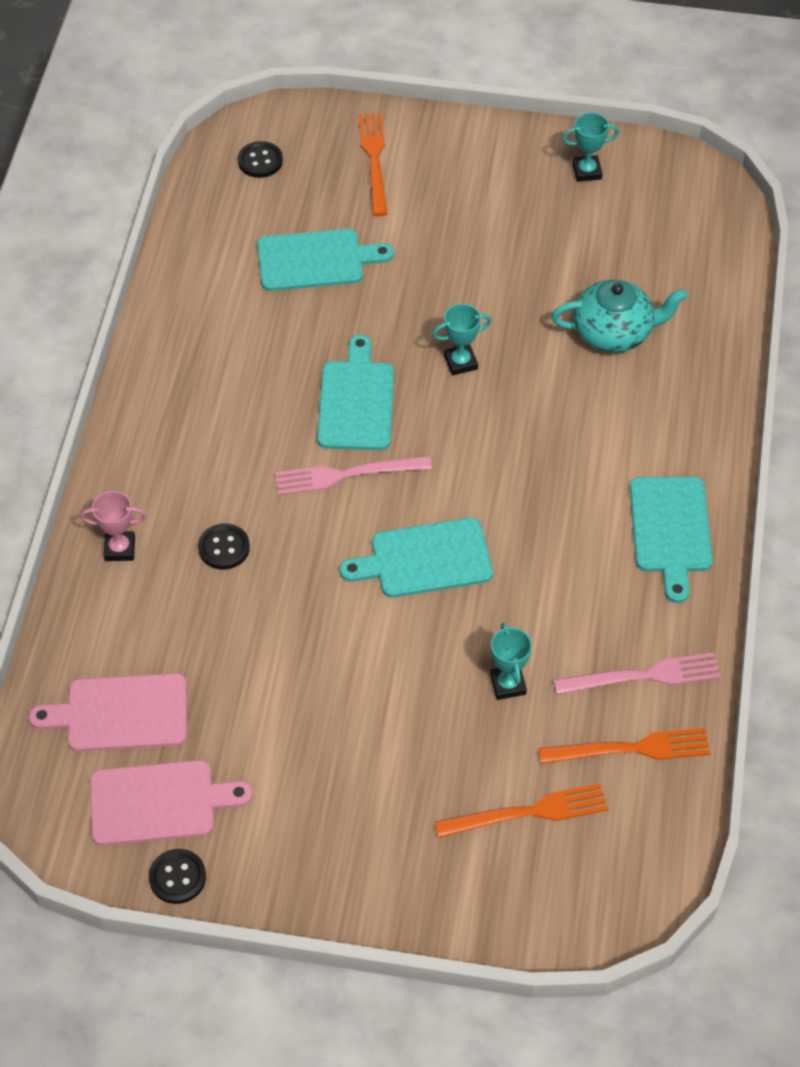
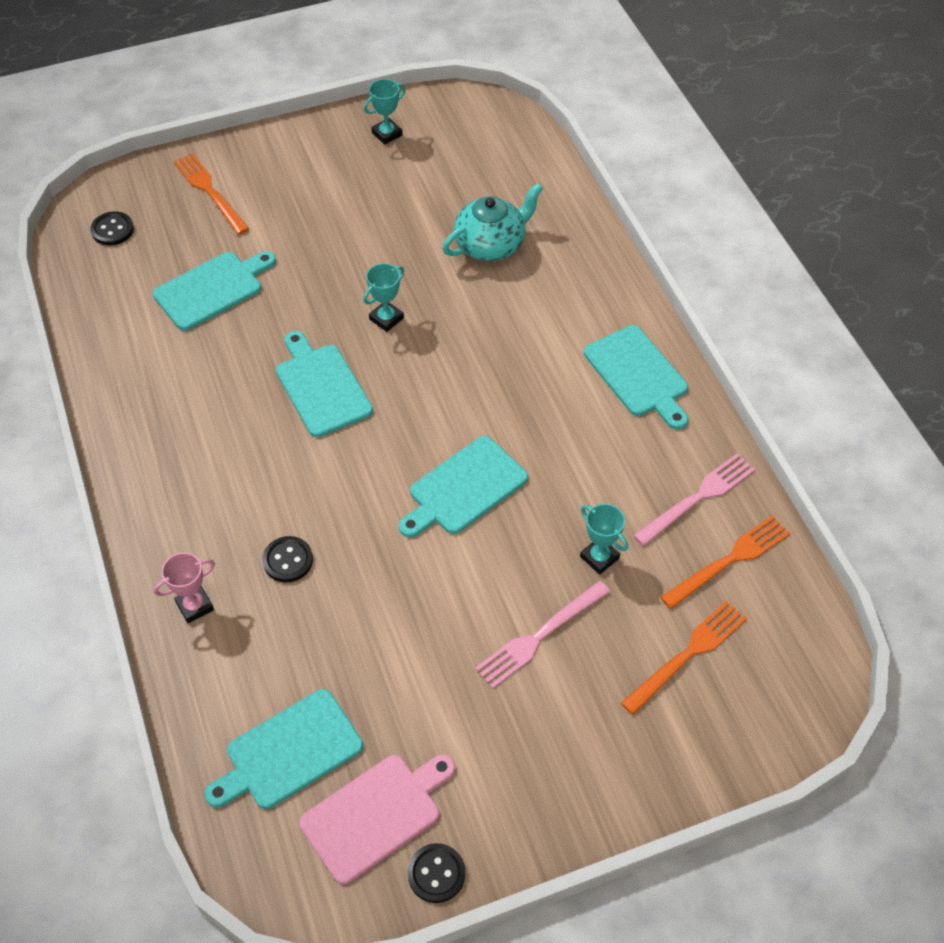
camera: 30 degrees left, 0 degrees up
pink cutting board [29,673,187,751] -> turquoise cutting board [205,689,363,809]
pink fork [275,456,432,495] -> pink fork moved to [475,581,610,689]

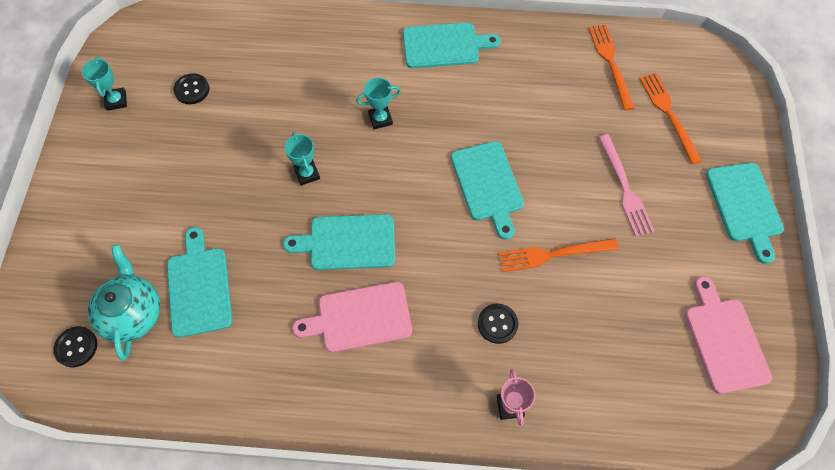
camera: 65 degrees left, 10 degrees up
orange fork [174,153,249,235] -> orange fork moved to [498,238,619,272]
turquoise cutting board [205,689,363,809] -> turquoise cutting board moved to [706,163,784,264]
black button [408,843,465,903] -> black button moved to [174,73,209,104]
turquoise teapot [442,183,543,261] -> turquoise teapot moved to [88,244,161,360]
turquoise trophy [580,504,628,575] -> turquoise trophy moved to [356,78,401,129]
pink fork [633,453,755,546] -> none
none -> pink cutting board [292,282,412,352]

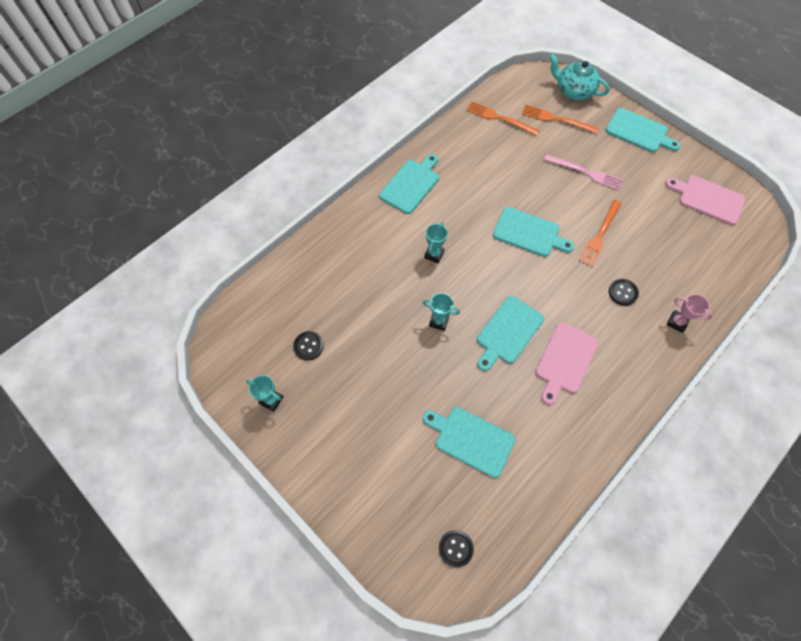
camera: 50 degrees left, 0 degrees up
turquoise teapot [88,244,161,360] -> turquoise teapot moved to [549,54,610,100]

